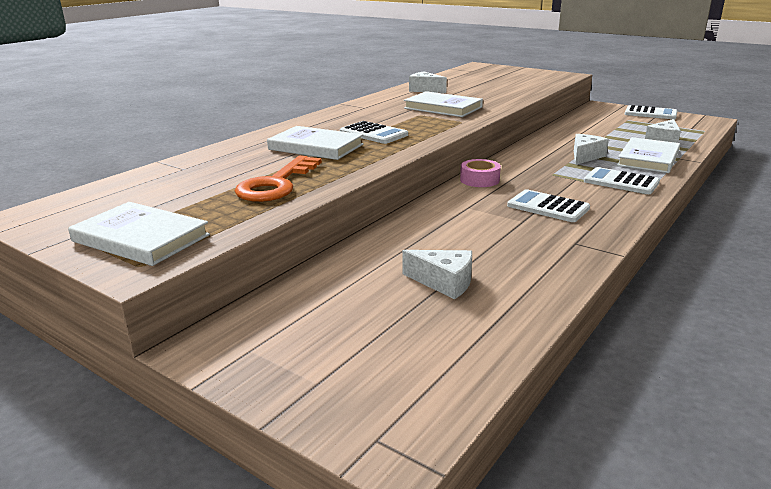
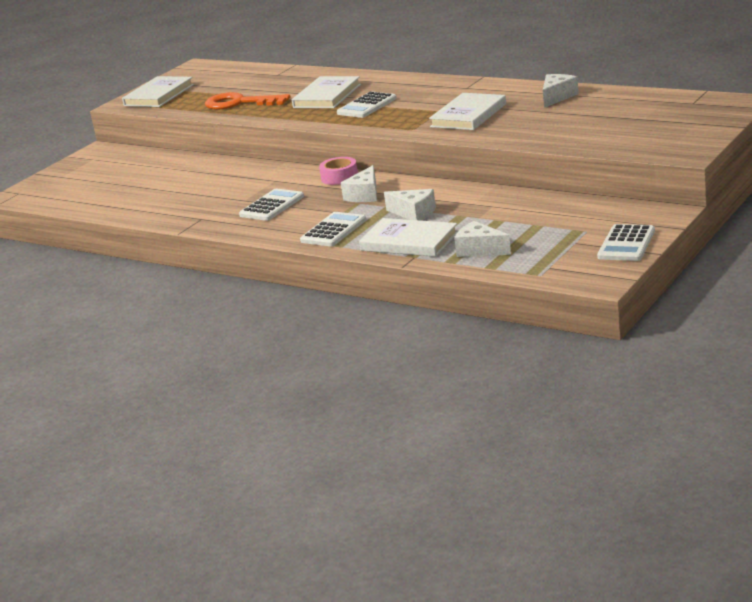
camera: 90 degrees right, 0 degrees up
white cheese [403,250,472,299] -> white cheese moved to [341,165,377,202]

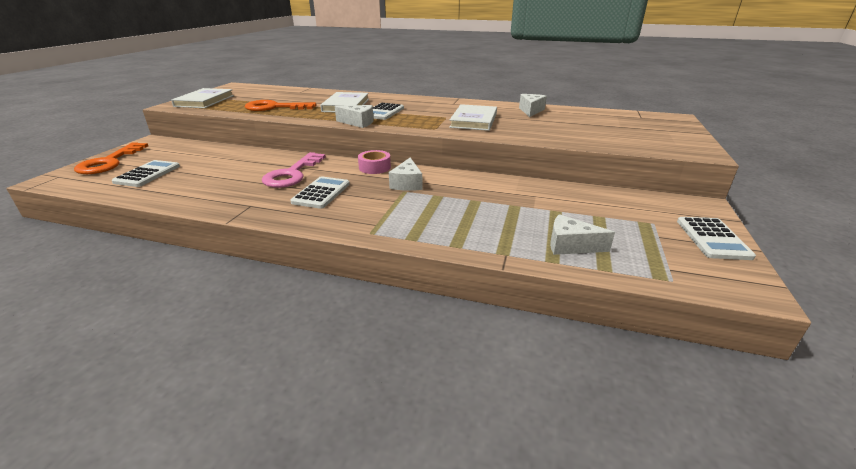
camera: 20 degrees left, 5 degrees up
white calculator [300,212,366,246] -> white calculator moved to [112,160,180,187]
white book [359,218,457,257] -> none
white cheese [384,189,436,221] -> white cheese moved to [335,105,374,128]
none -> orange key [74,142,148,174]
none -> pink key [262,152,326,188]

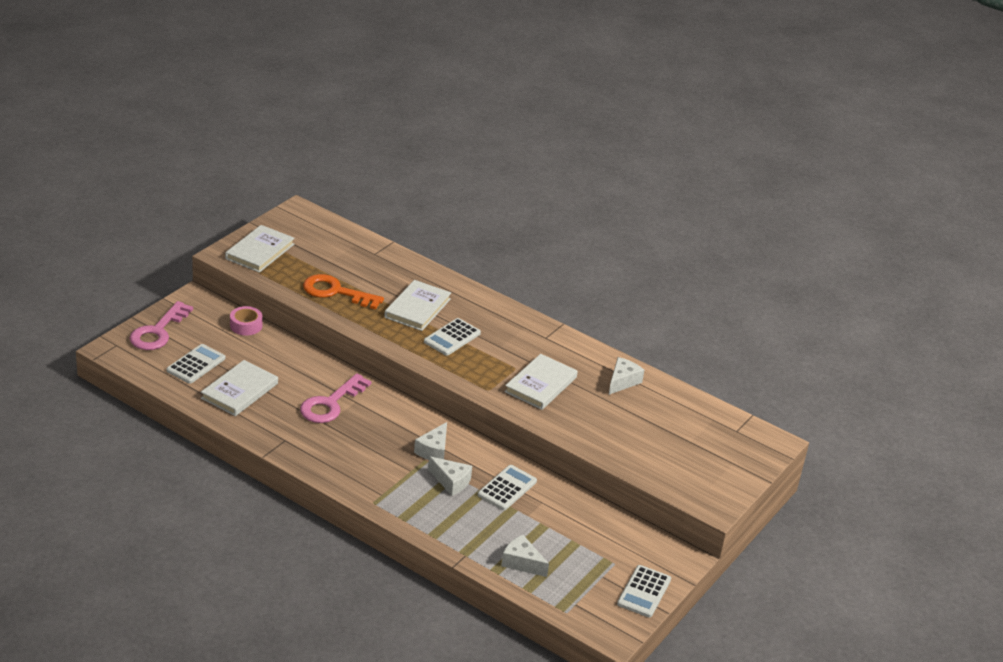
camera: 15 degrees right, 5 degrees up
orange key [74,142,148,174] -> pink key [129,301,193,350]
white calculator [290,176,350,209] -> white calculator moved to [478,465,537,510]
white cheese [335,105,374,128] -> white cheese moved to [428,456,472,496]
pink tape [358,150,391,174] -> pink tape moved to [230,306,263,336]
none -> white book [201,360,278,416]

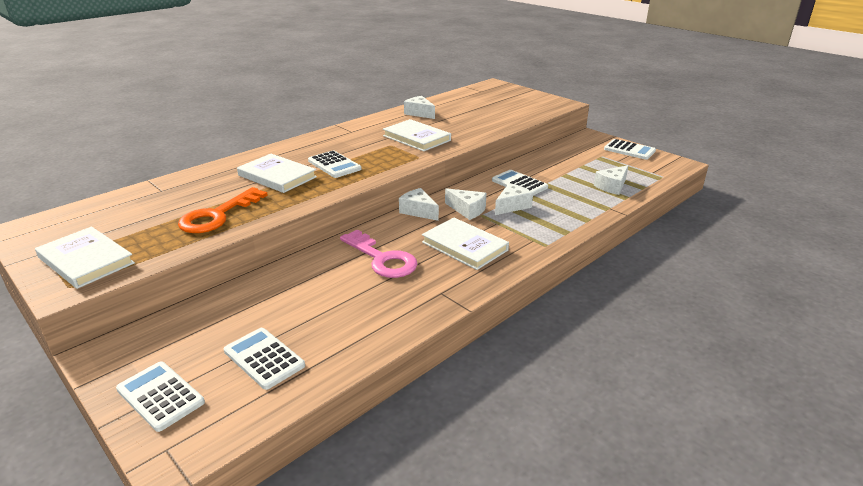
camera: 75 degrees left, 5 degrees down
pink key [129,301,193,350] -> white calculator [116,361,205,432]
white book [201,360,278,416] -> white book moved to [422,217,509,270]
pink tape [230,306,263,336] -> none
none -> white cheese [399,188,439,221]

